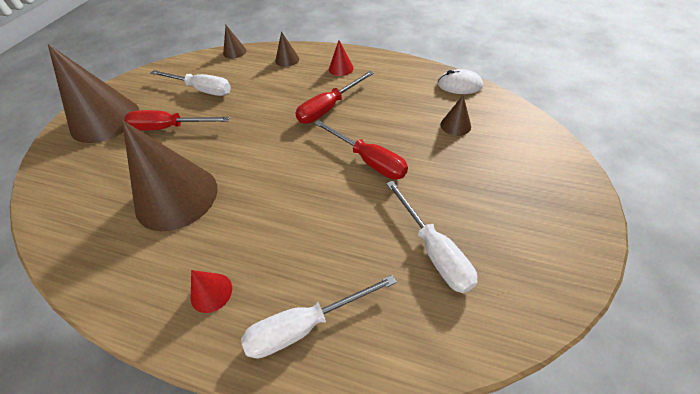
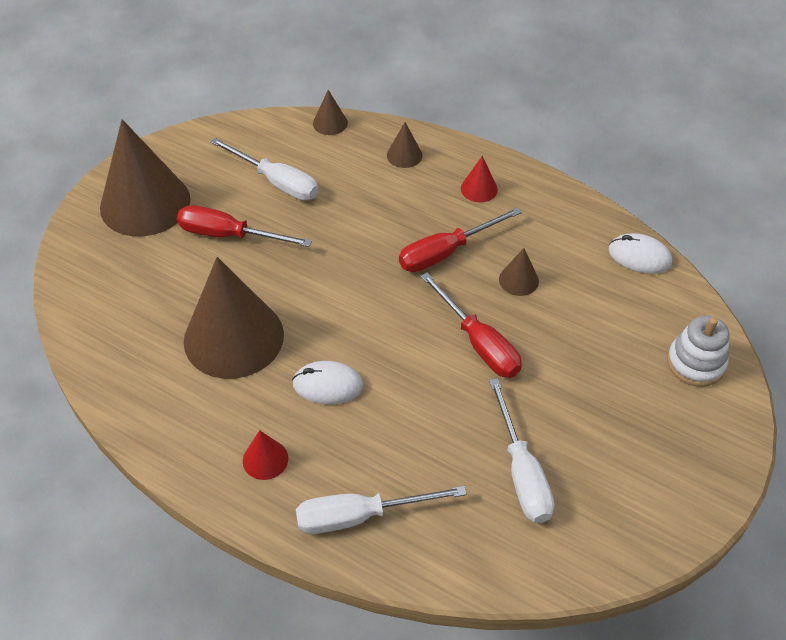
camera: 10 degrees right, 0 degrees up
brown cone [441,95,471,136] -> brown cone moved to [499,248,539,296]
none -> white mouse [292,361,364,404]
none -> white stacking toy [667,316,729,387]

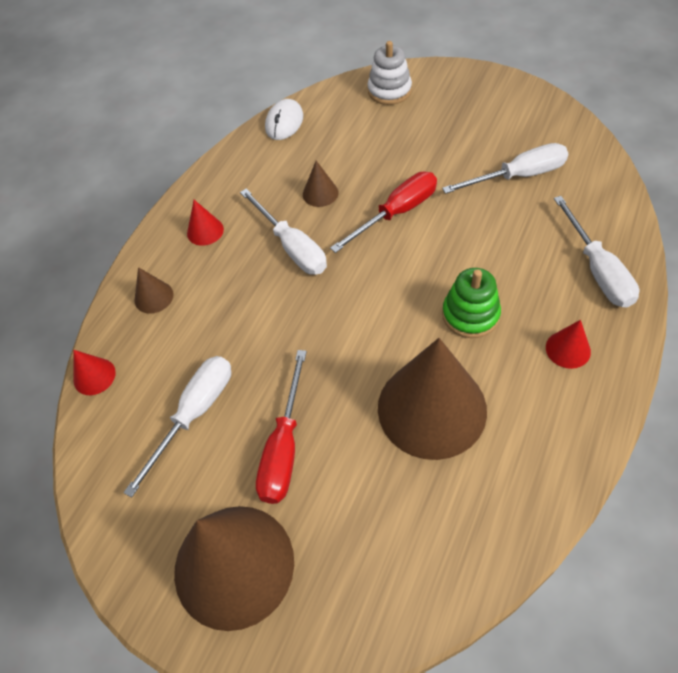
camera: 90 degrees left, 5 degrees up
white mouse [292,361,364,404] -> green stacking toy [442,268,501,338]
brown cone [313,90,348,135] -> red cone [73,350,116,395]
red screwdriver [399,207,522,272] -> white screwdriver [240,189,327,275]

